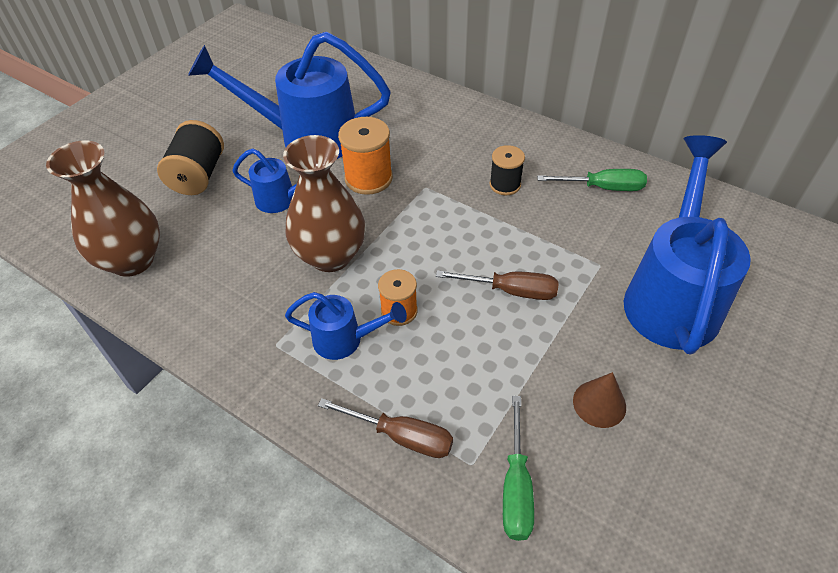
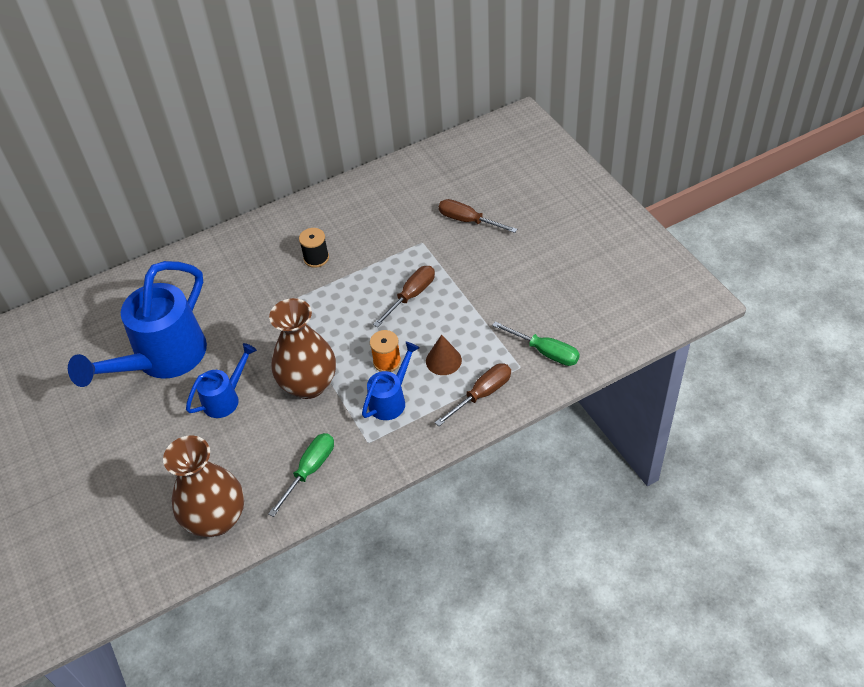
camera: 60 degrees left, 0 degrees up
black spool [157,120,224,195] -> none
orange spool [338,117,393,195] -> none
green screwdriver [537,169,647,191] -> green screwdriver moved to [268,433,334,517]
brown cone [573,372,626,428] -> brown cone moved to [426,335,462,375]
blue watering can [624,135,751,355] -> brown screwdriver [439,199,517,233]

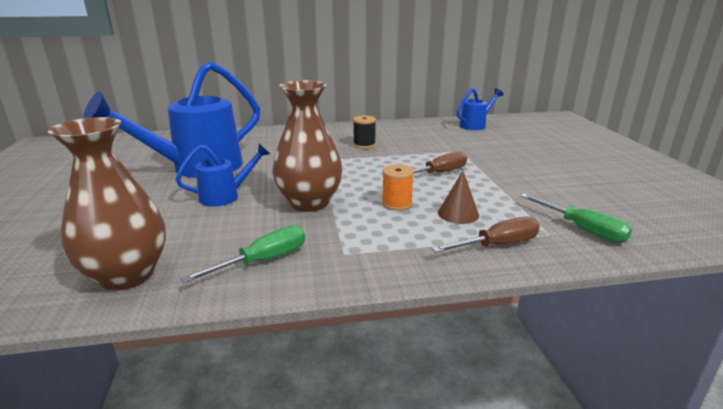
camera: 15 degrees right, 25 degrees down
blue watering can [362,342,420,420] -> blue watering can moved to [457,88,504,130]
brown screwdriver [439,199,517,233] -> none

